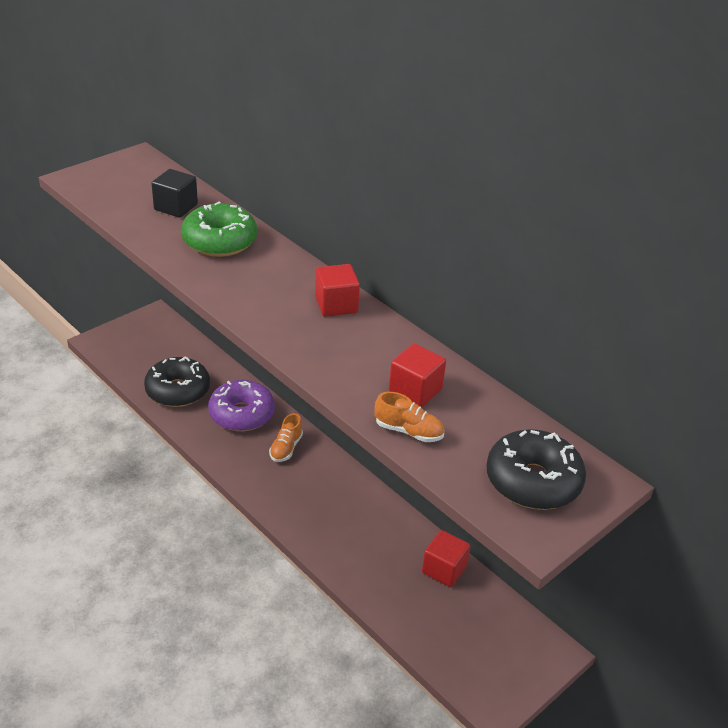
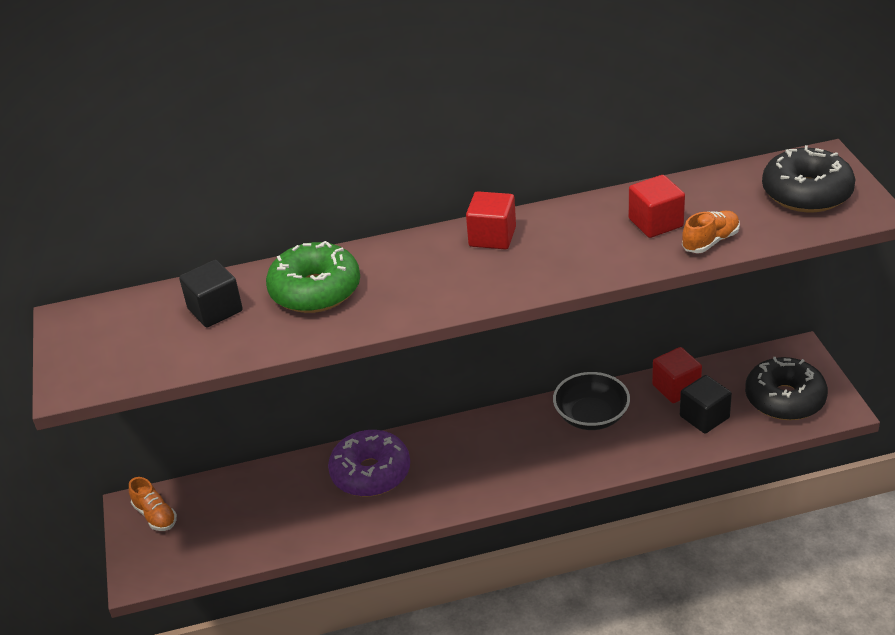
camera: 55 degrees left, 0 degrees up
black donut [144,357,210,407] -> black donut moved to [745,357,828,420]
orange shoe [269,413,303,462] -> orange shoe moved to [129,477,177,531]
none -> black bowl [553,372,630,430]
none -> black cube [680,375,732,434]

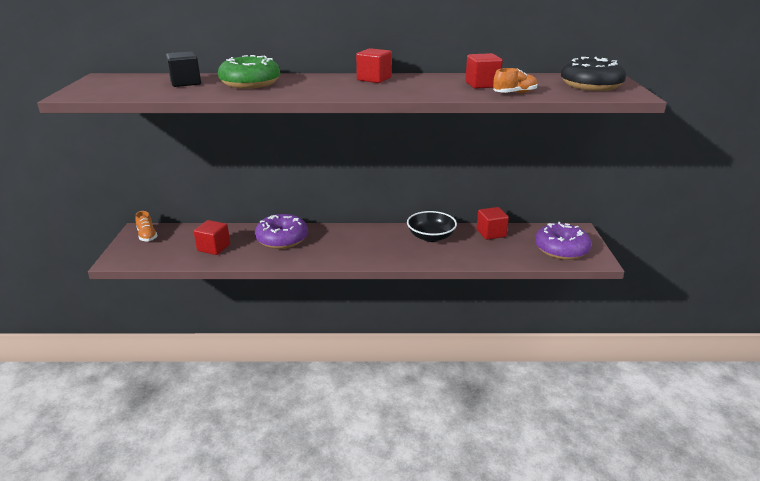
camera: 10 degrees right, 10 degrees down
black cube [680,375,732,434] -> none
black donut [745,357,828,420] -> purple donut [535,222,592,260]
none -> red cube [194,220,230,255]

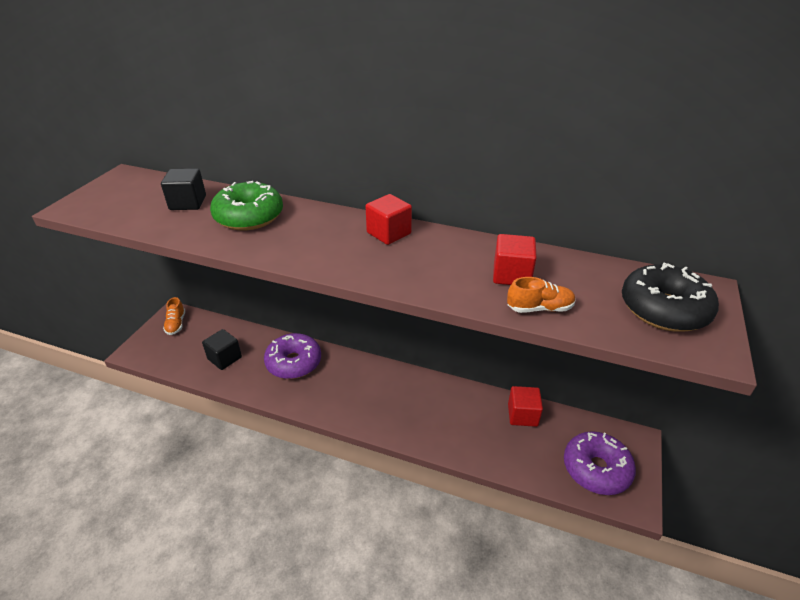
camera: 20 degrees right, 10 degrees up
red cube [194,220,230,255] -> black cube [202,329,242,370]
black bowl [407,211,457,242] -> none

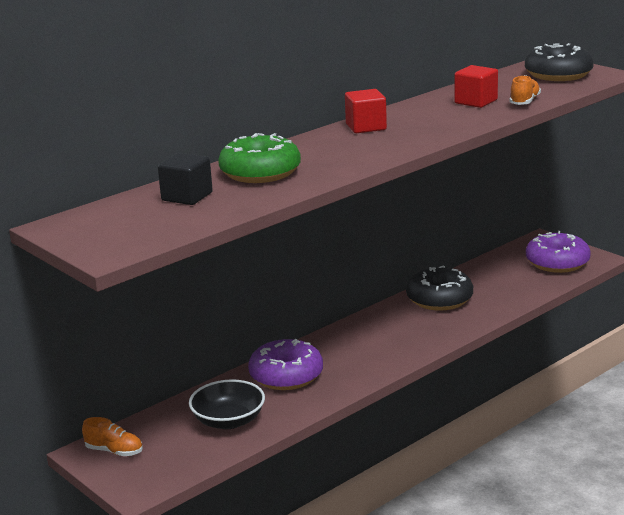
camera: 60 degrees left, 15 degrees down
black cube [202,329,242,370] -> black bowl [189,379,265,429]
red cube [508,386,543,427] -> none
none -> black donut [406,265,473,311]

